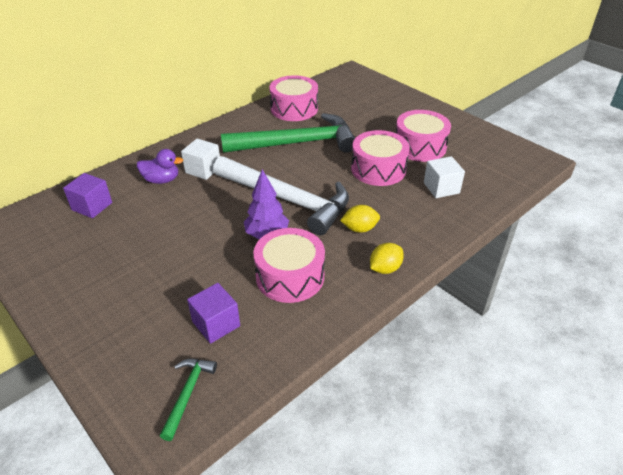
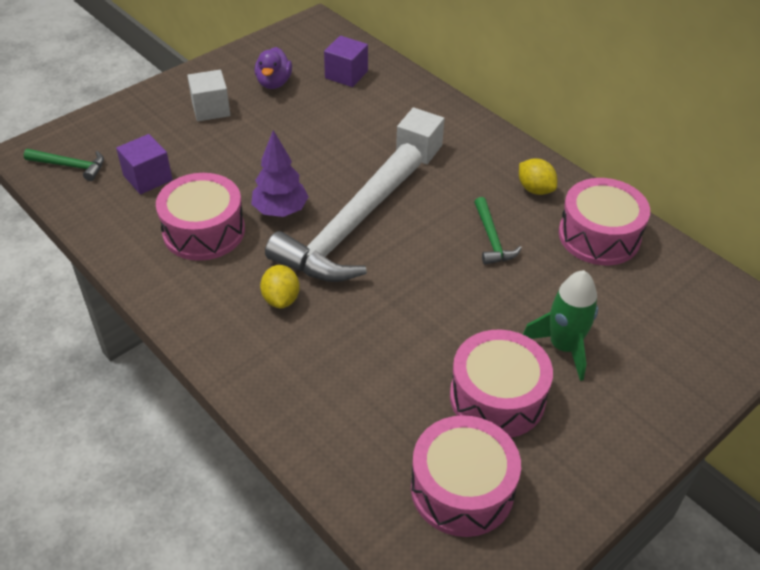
camera: 90 degrees right, 5 degrees up
purple duck [137,149,183,184] -> purple duck moved to [255,47,292,89]
green hammer [221,113,355,153] -> green hammer [474,197,522,265], size x0.42
pink drum [351,130,410,186] -> pink drum moved to [411,415,521,537]
yellow lemon [370,243,404,274] -> yellow lemon moved to [519,158,557,195]
white cube [424,156,465,198] -> white cube moved to [187,70,230,121]
none -> green rocket [523,270,598,381]

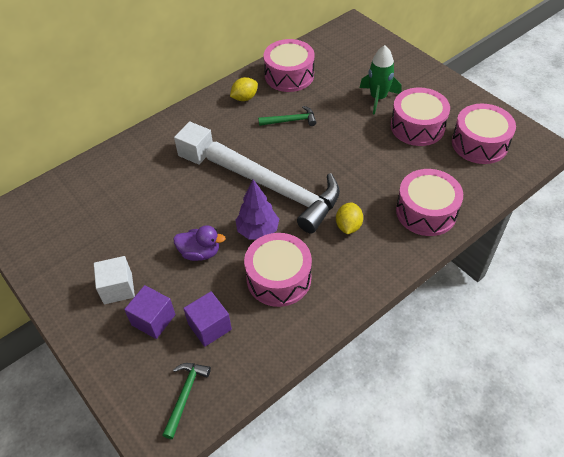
camera: 85 degrees left, 5 degrees up
purple duck [255,47,292,89] -> purple duck moved to [173,225,226,261]
yellow lemon [260,265,300,308] -> yellow lemon turned 75 degrees counterclockwise [336,202,363,234]
purple cube [324,36,368,87] -> purple cube moved to [124,285,175,339]
none -> pink drum [396,169,463,236]

